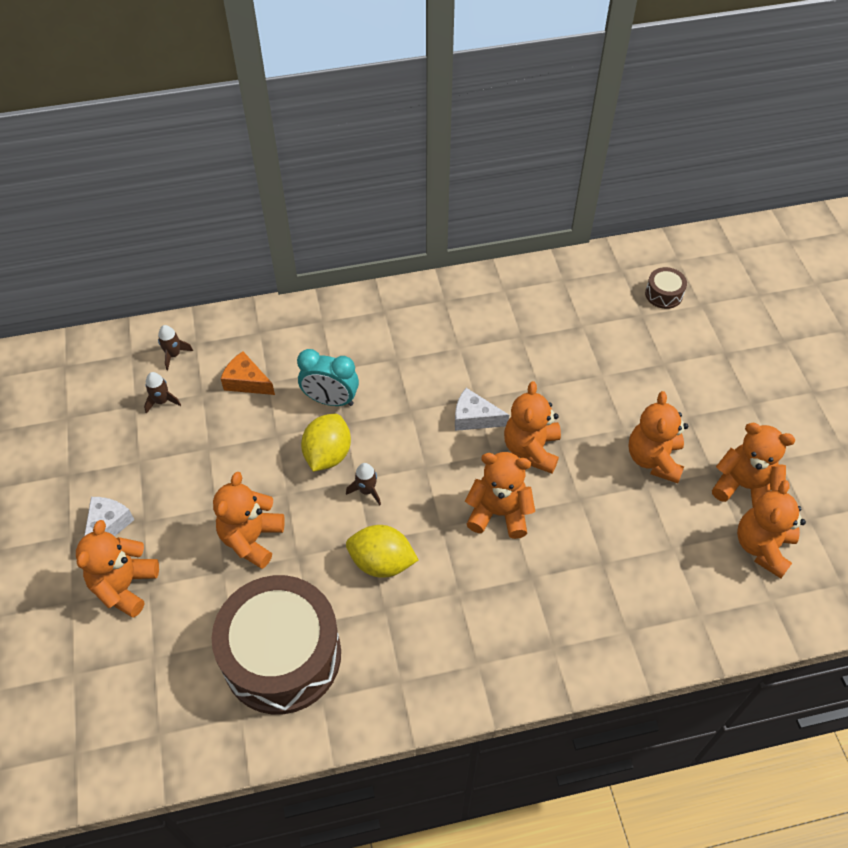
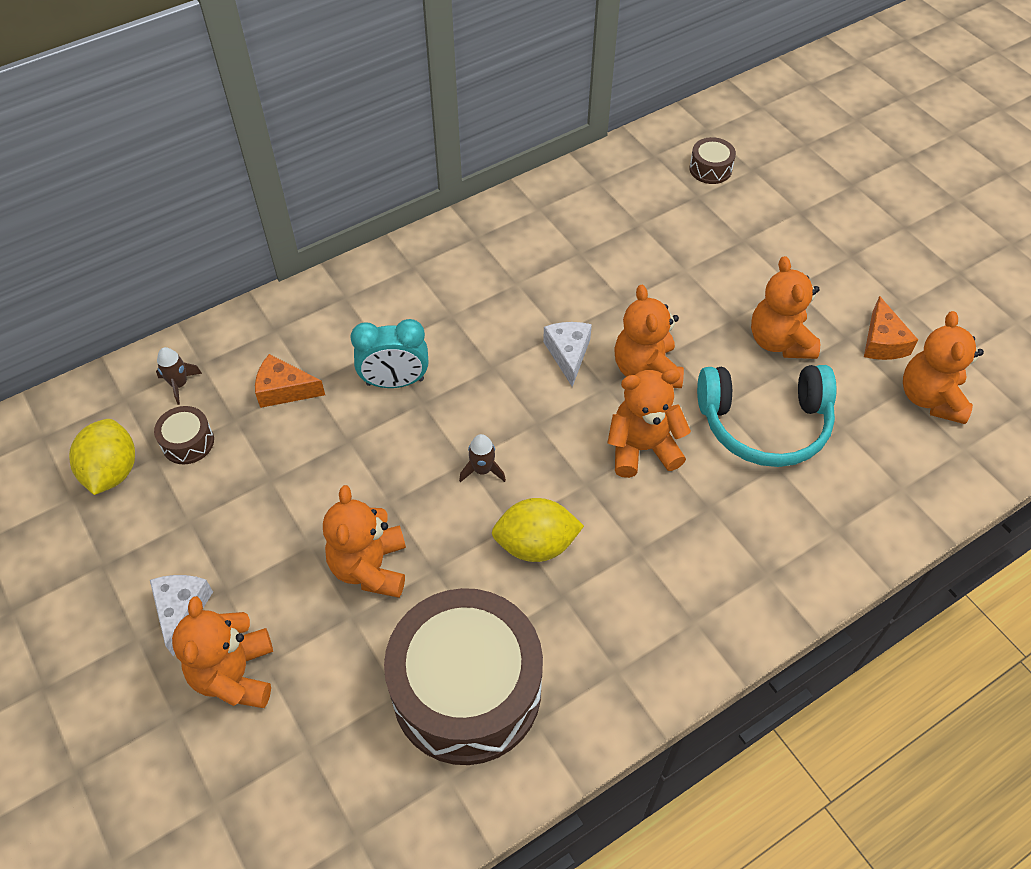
camera: 20 degrees left, 0 degrees up
brown rocket [144,372,181,414] -> brown drum [154,406,214,464]
yellow lemon [301,414,351,472] -> yellow lemon moved to [69,419,135,495]
white cheese [455,388,509,431] -> white cheese turned 90 degrees clockwise [543,322,592,387]
orange teddy bear [712,423,796,508] -> orange cheese [864,296,918,360]
none -> turquoise headphones [697,365,836,467]

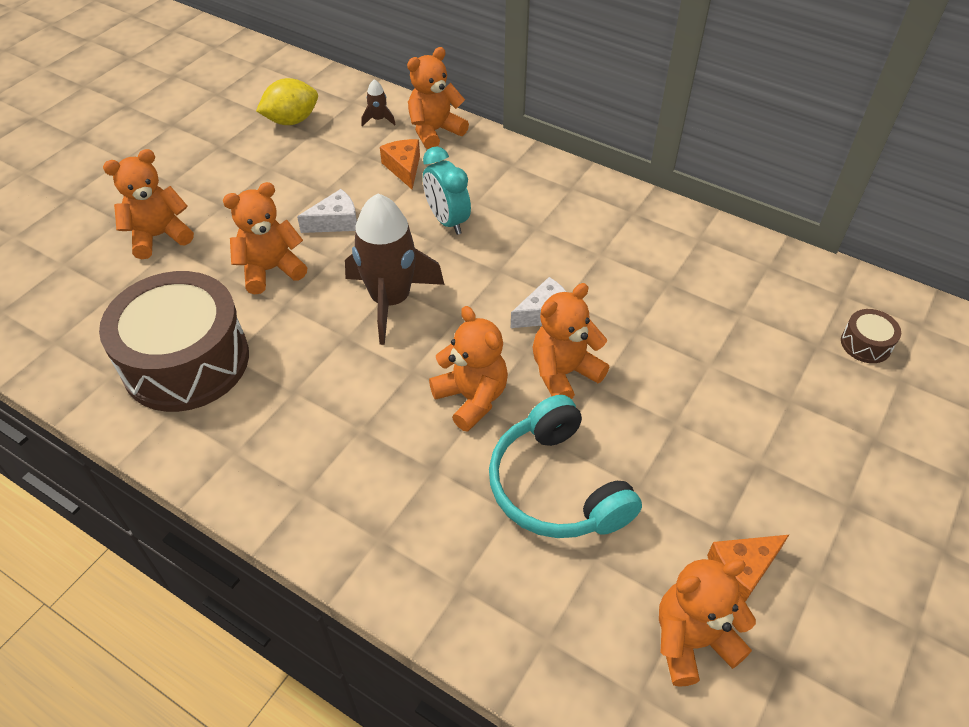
camera: 65 degrees right, 5 degrees down
white cheese [150,575,213,657] -> white cheese moved to [297,189,357,233]
brown drum [154,406,214,464] -> none
brown rocket [459,434,506,482] -> brown rocket [345,193,444,345], size x2.46
yellow lemon [492,498,584,562] -> none
orange teddy bear [751,256,820,359] -> orange teddy bear moved to [407,47,469,149]

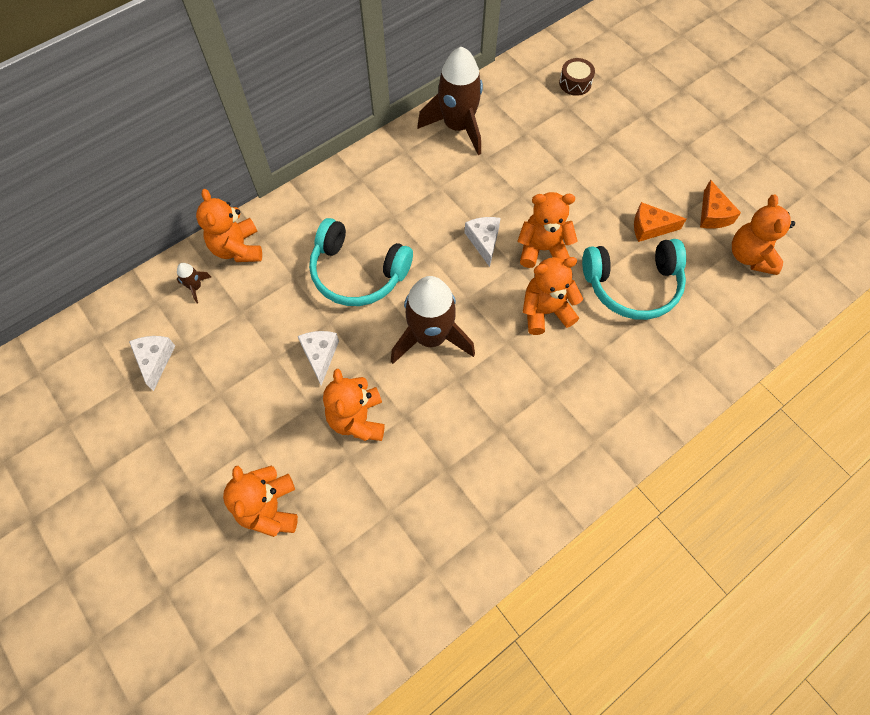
camera: 70 degrees left, 15 degrees up
brown drum [99,271,249,412] -> none
yellow lemon [256,78,318,125] -> white cheese [129,336,175,391]
orange cheese [380,139,420,189] -> orange cheese moved to [634,202,686,242]
turquoise clock [423,147,471,235] -> turquoise headphones [309,218,413,306]
orange teddy bear [533,283,609,399] -> orange teddy bear turned 105 degrees clockwise [517,192,578,268]
none -> brown rocket [417,46,483,155]

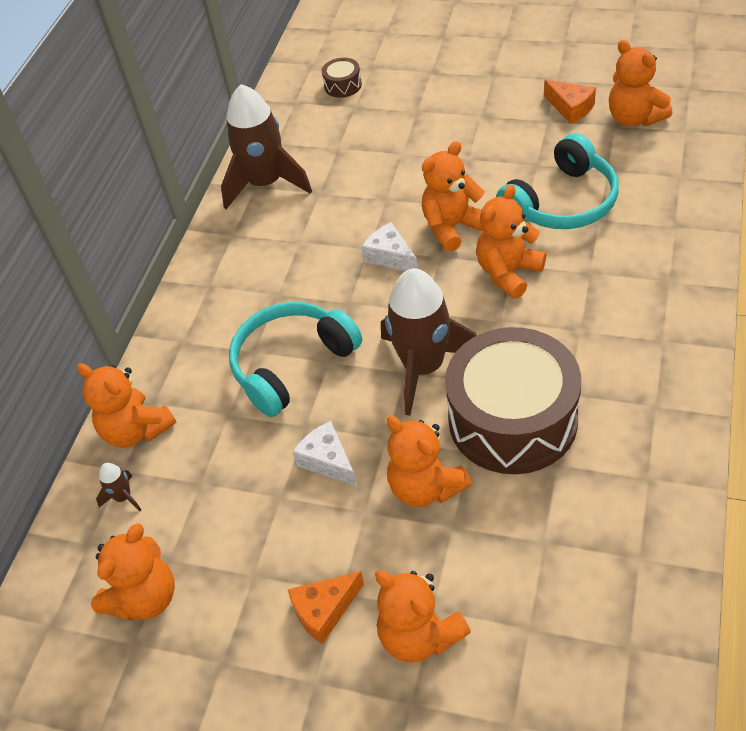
camera: 30 degrees left, 15 degrees down
white cheese [129,336,175,391] -> orange teddy bear [91,524,175,620]
turquoise headphones [309,218,413,306] -> turquoise headphones turned 150 degrees clockwise [229,302,362,417]
orange cheese [634,202,686,242] -> orange cheese moved to [288,571,364,644]
none -> brown drum [445,327,581,474]

